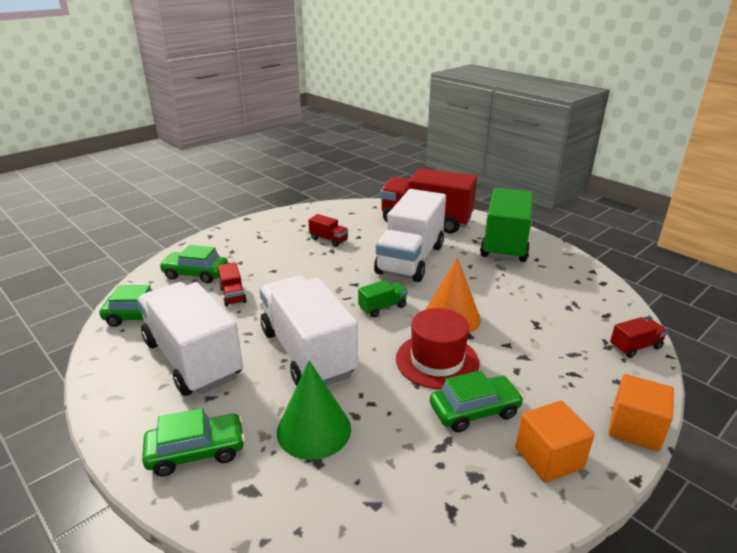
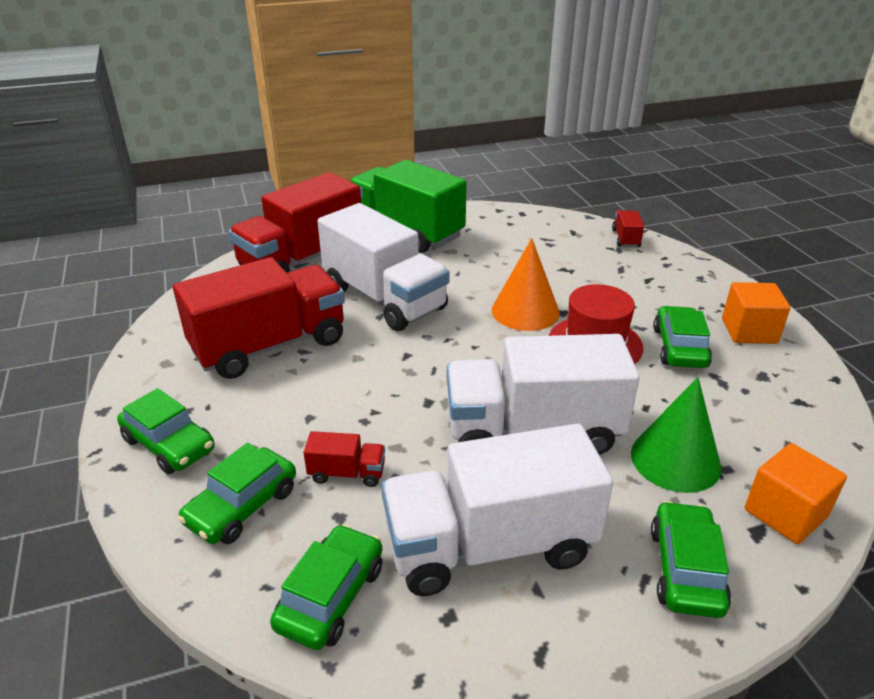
camera: 65 degrees left, 5 degrees up
red truck [308,214,348,247] -> red truck [173,257,345,379], size x2.43
green truck [358,280,408,317] -> none
orange cube [609,374,674,451] -> orange cube moved to [745,443,847,544]
none -> green car [117,388,215,474]

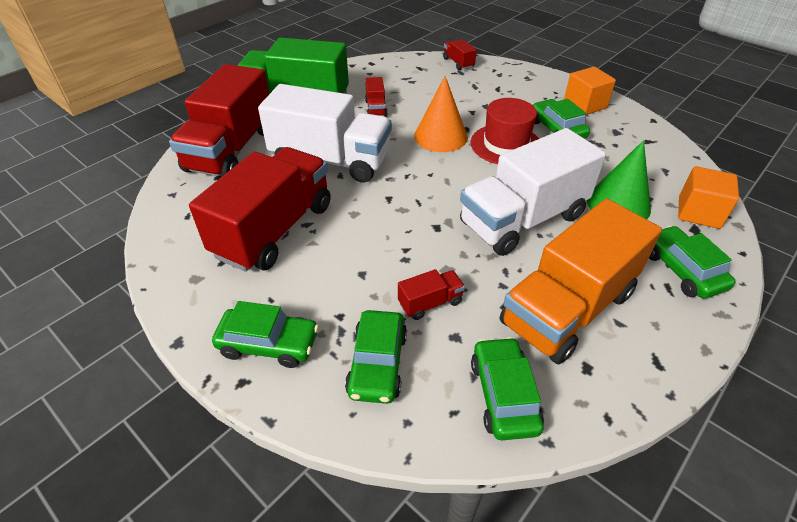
camera: 30 degrees left, 10 degrees up
white truck [381,423,613,596] -> orange truck [500,199,662,364]
none -> red truck [365,77,388,117]

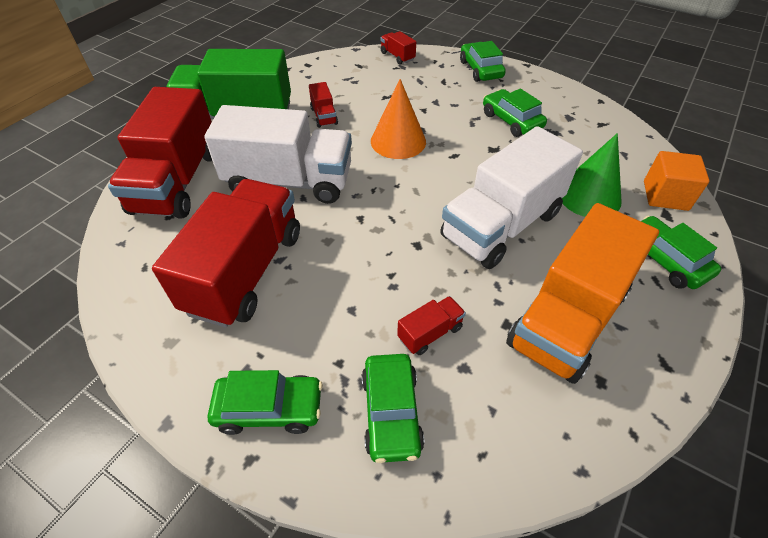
camera: 10 degrees left, 5 degrees up
red hat [471,98,539,164] -> none
green car [471,337,544,440] -> green car moved to [460,41,506,82]
orange cube [564,67,616,115] -> none

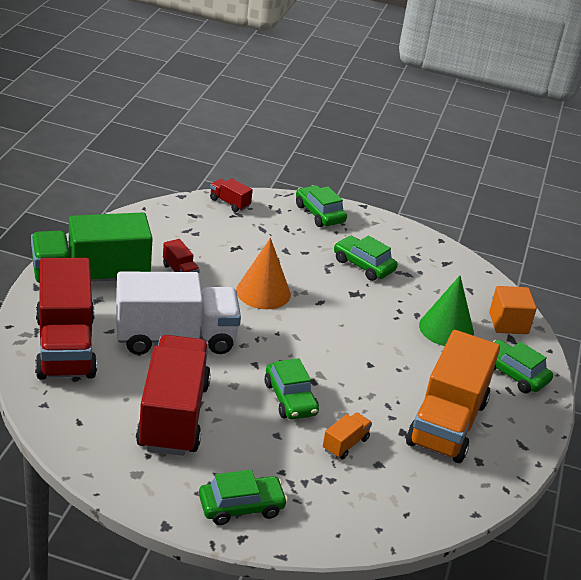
camera: 20 degrees left, 15 degrees down
green car [362,354,424,463] -> green car moved to [264,358,319,420]
red truck [397,296,466,355] -> orange truck [323,413,372,460]
white truck [440,126,583,269] -> none

